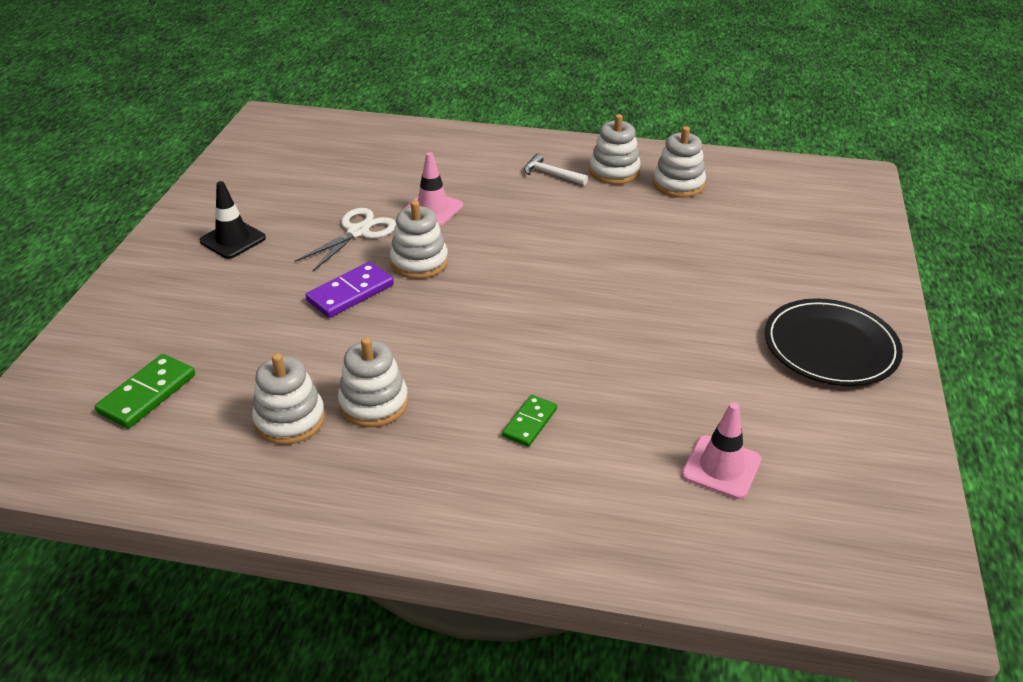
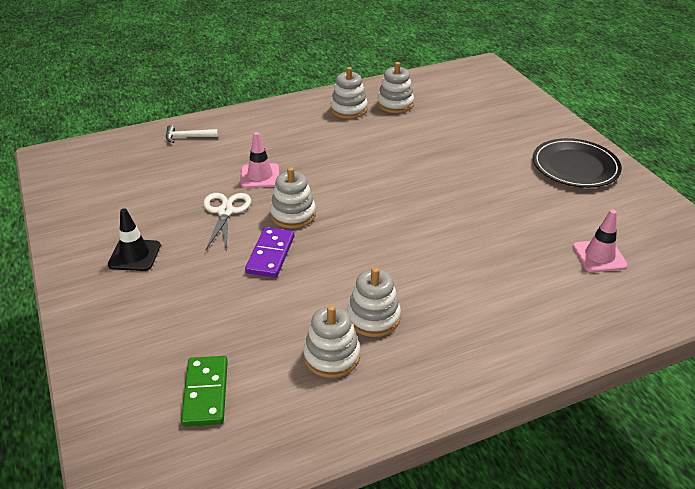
camera: 35 degrees left, 0 degrees up
green domino [502,395,557,447] -> none
white hammer [524,153,588,185] -> white hammer moved to [166,125,218,143]

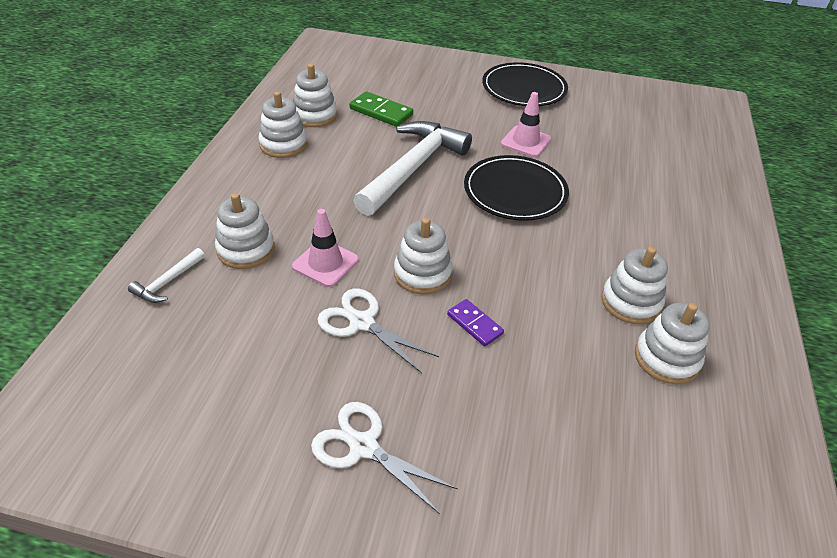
camera: 55 degrees left, 5 degrees up
black traffic cone [108,208,161,271] -> white scissors [311,402,458,514]
green domino [181,356,228,426] -> green domino moved to [349,91,413,127]
purple domino [245,227,294,278] -> purple domino [447,299,504,346], size x0.66
pink traffic cone [573,210,628,272] -> pink traffic cone moved to [501,92,551,157]
none -> white stacking toy [215,193,275,269]
none -> white hammer [353,121,472,216]
none -> black plate [464,155,569,221]

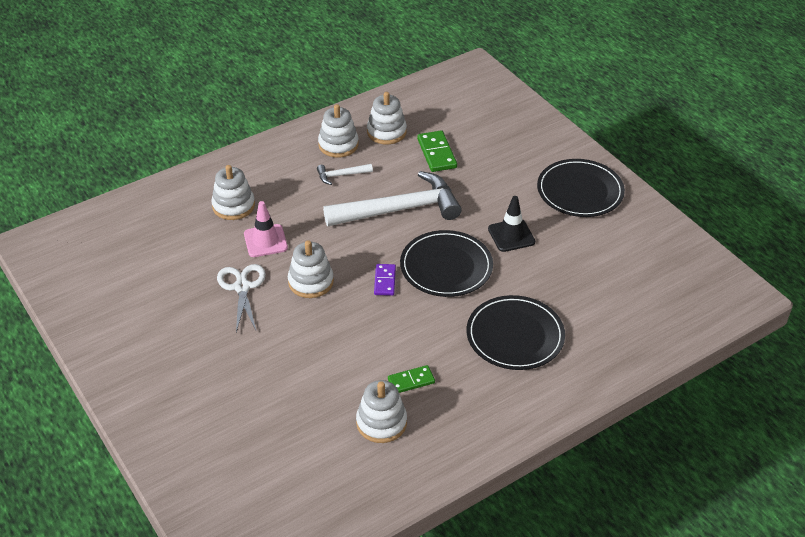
camera: 45 degrees right, 0 degrees up
white hammer [128,248,205,303] -> white hammer moved to [317,164,373,185]
white scissors [311,402,458,514] -> none
purple domino [447,299,504,346] -> purple domino moved to [374,264,396,296]
pink traffic cone [501,92,551,157] -> black traffic cone [488,196,535,252]
white stacking toy [601,247,668,324] -> green domino [388,365,435,393]
none -> black plate [467,295,565,370]

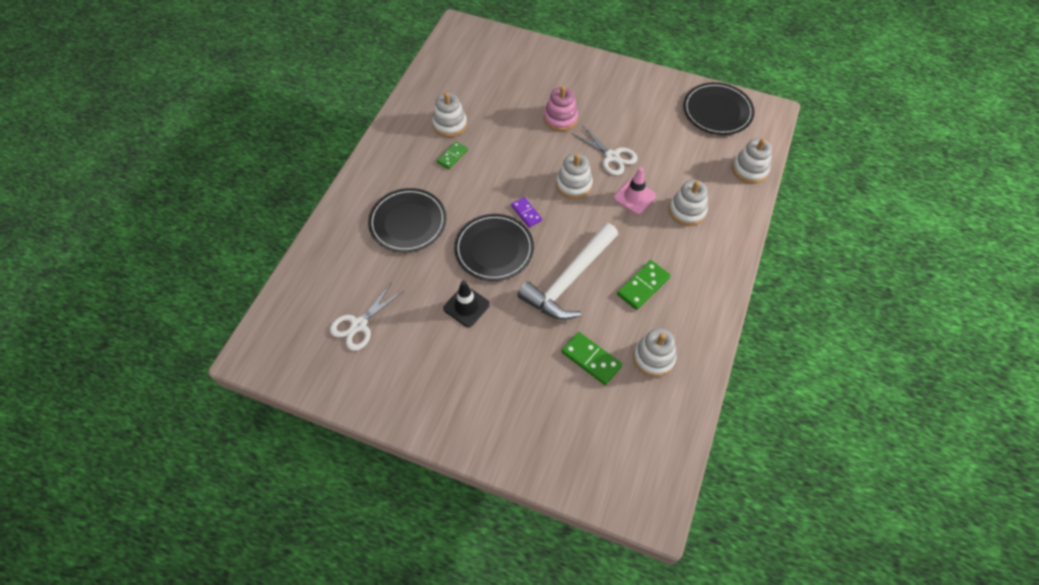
camera: 145 degrees right, 15 degrees up
white hammer [317,164,373,185] -> green domino [617,260,670,310]
white stacking toy [318,104,359,157] -> white stacking toy moved to [732,138,772,184]
black plate [537,159,625,217] -> black plate moved to [683,82,755,135]
none -> white scissors [330,282,403,351]
none -> pink stacking toy [544,86,578,131]

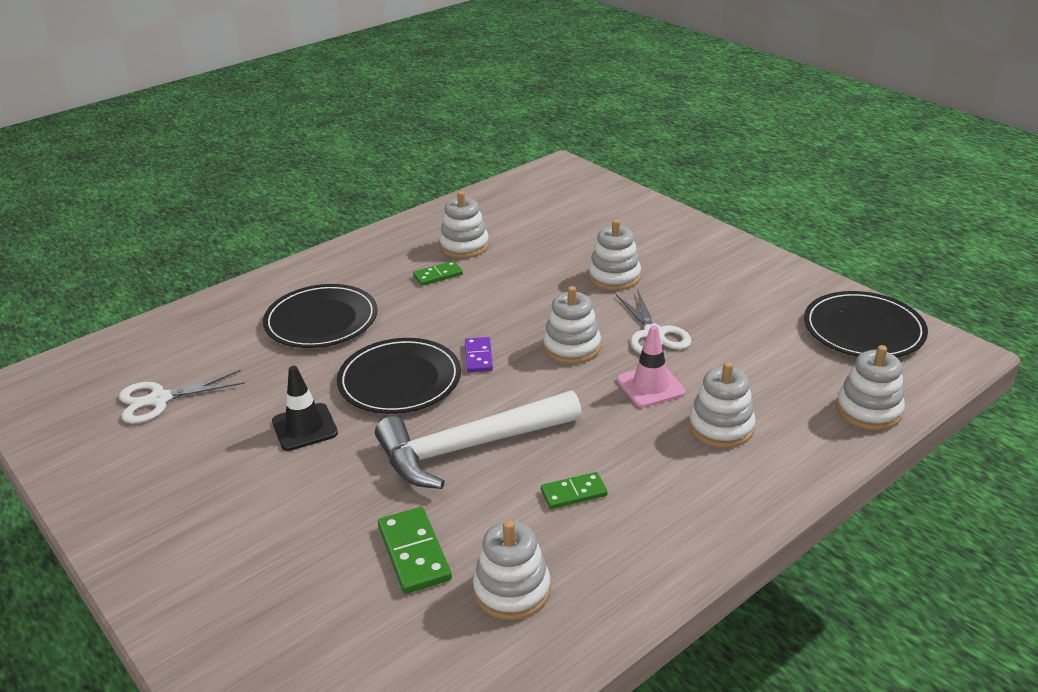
camera: 30 degrees right, 25 degrees down
pink stacking toy [544,86,578,131] -> white stacking toy [589,219,641,290]
green domino [617,260,670,310] -> green domino [541,472,608,509], size x0.66

